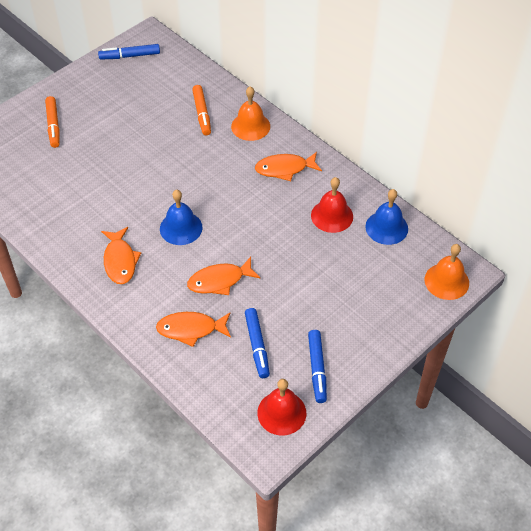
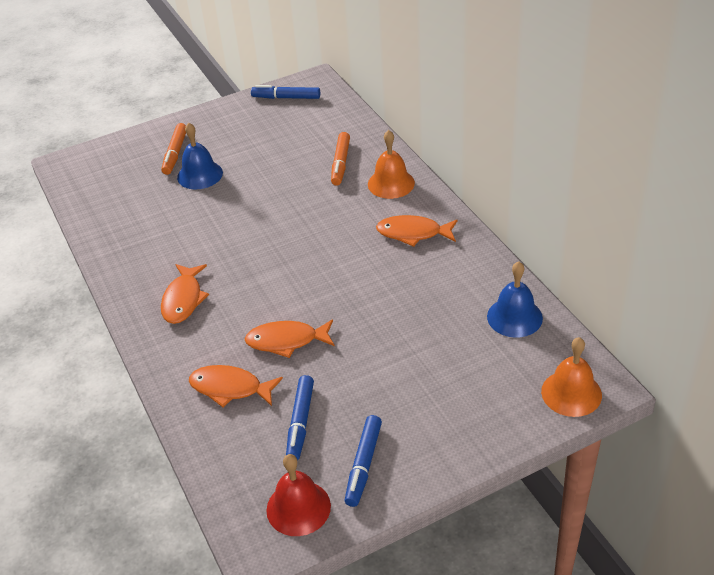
camera: 20 degrees right, 10 degrees down
blue bell [160,190,203,245] -> blue bell moved to [177,123,223,190]
red bell [311,177,353,233] -> none

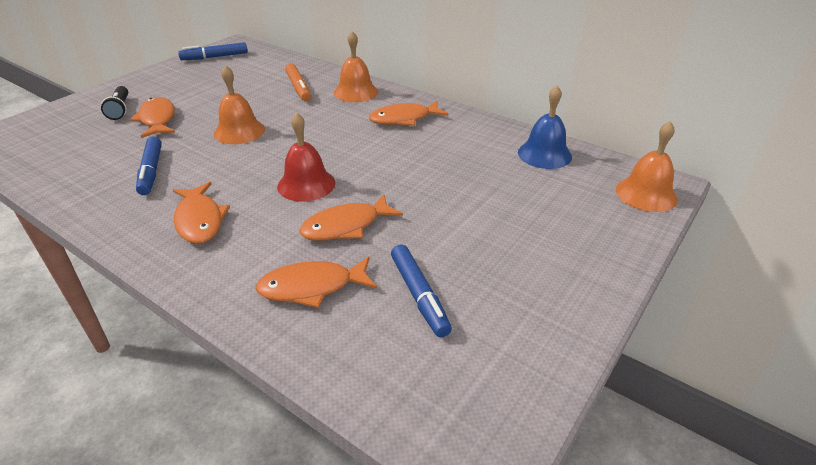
camera: 30 degrees left, 5 degrees down
orange marker [161,123,186,175] -> black flashlight [101,86,128,120]
blue bell [177,123,223,190] -> orange fish [130,97,175,138]
red bell [266,454,331,536] -> red bell moved to [277,112,335,202]
blue marker [345,415,382,507] -> blue marker moved to [136,137,162,195]
none -> orange bell [214,65,265,144]

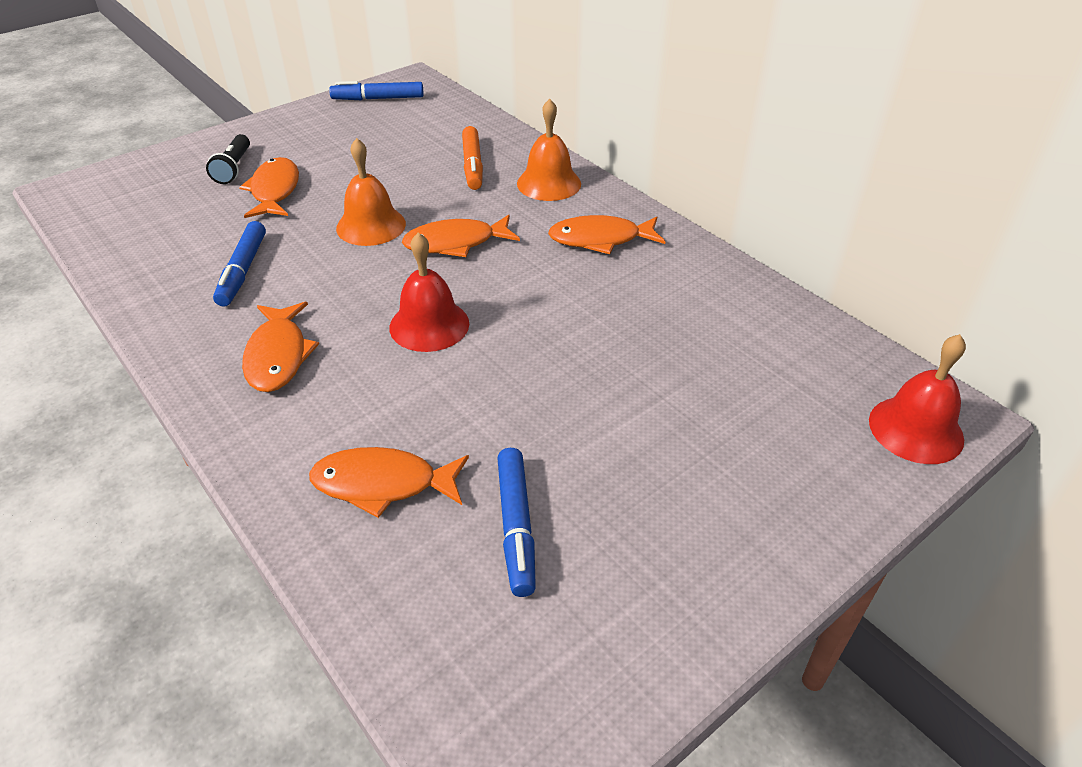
camera: 15 degrees right, 5 degrees up
orange fish [299,194,403,241] -> orange fish moved to [402,215,520,257]
blue bell [518,86,572,169] -> none
orange bell [616,121,678,212] -> red bell [869,334,966,464]

